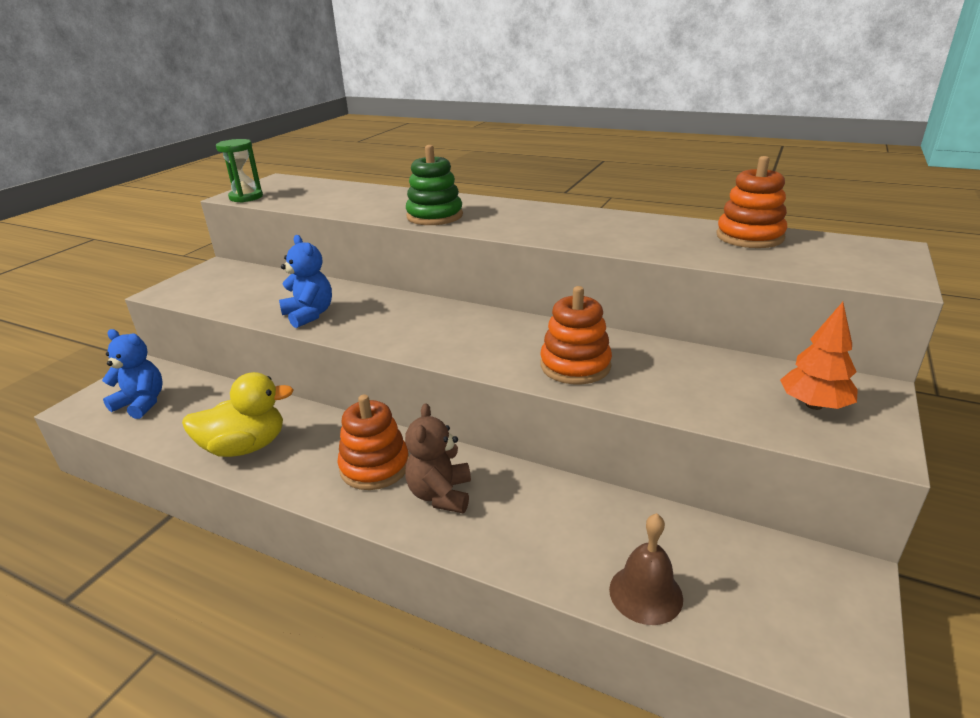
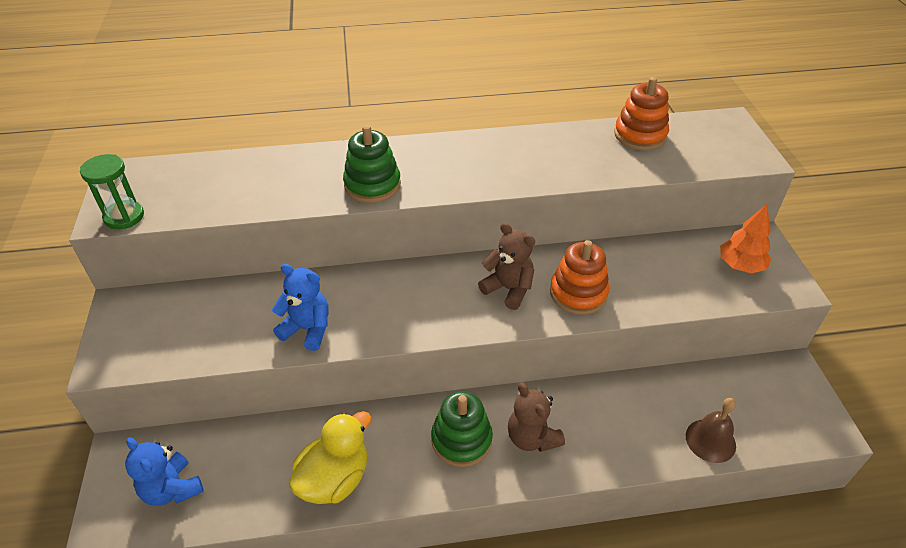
camera: 35 degrees left, 15 degrees up
blue teddy bear [102,329,163,419] -> blue teddy bear turned 120 degrees counterclockwise [125,437,204,506]
orange stacking toy [337,395,409,490] -> green stacking toy [431,391,493,467]
none -> brown teddy bear [478,223,535,310]

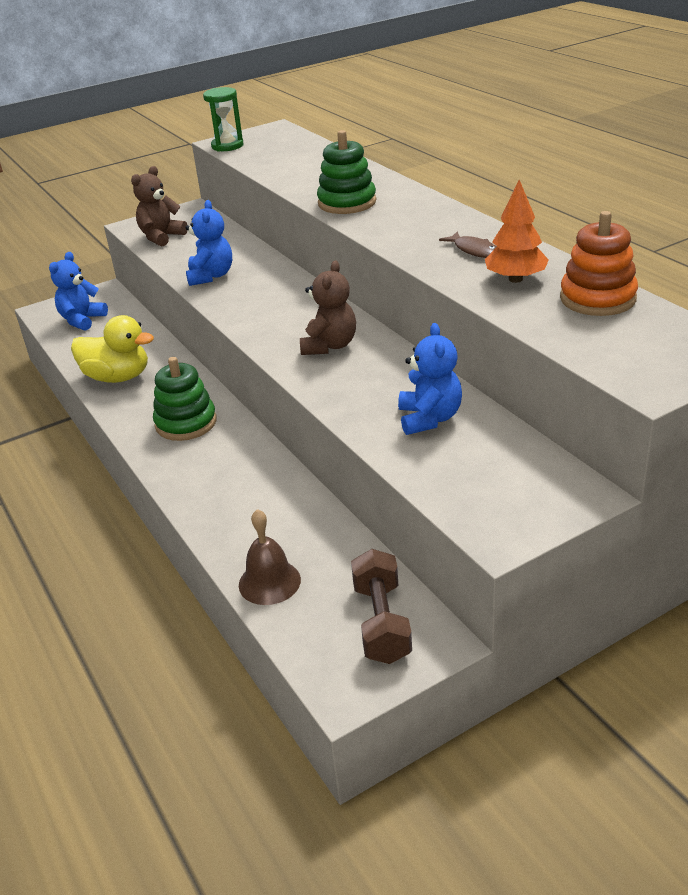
camera: 70 degrees right, 10 degrees down
brown teddy bear [508,383,565,452] -> brown teddy bear moved to [131,166,188,247]
orange stacking toy [550,240,609,315] -> none
orange tree [720,204,772,273] -> orange tree moved to [485,180,549,283]
none -> brown dumbbell [351,549,412,664]
none -> blue teddy bear [398,323,462,435]
none -> brown fish [439,231,497,258]

